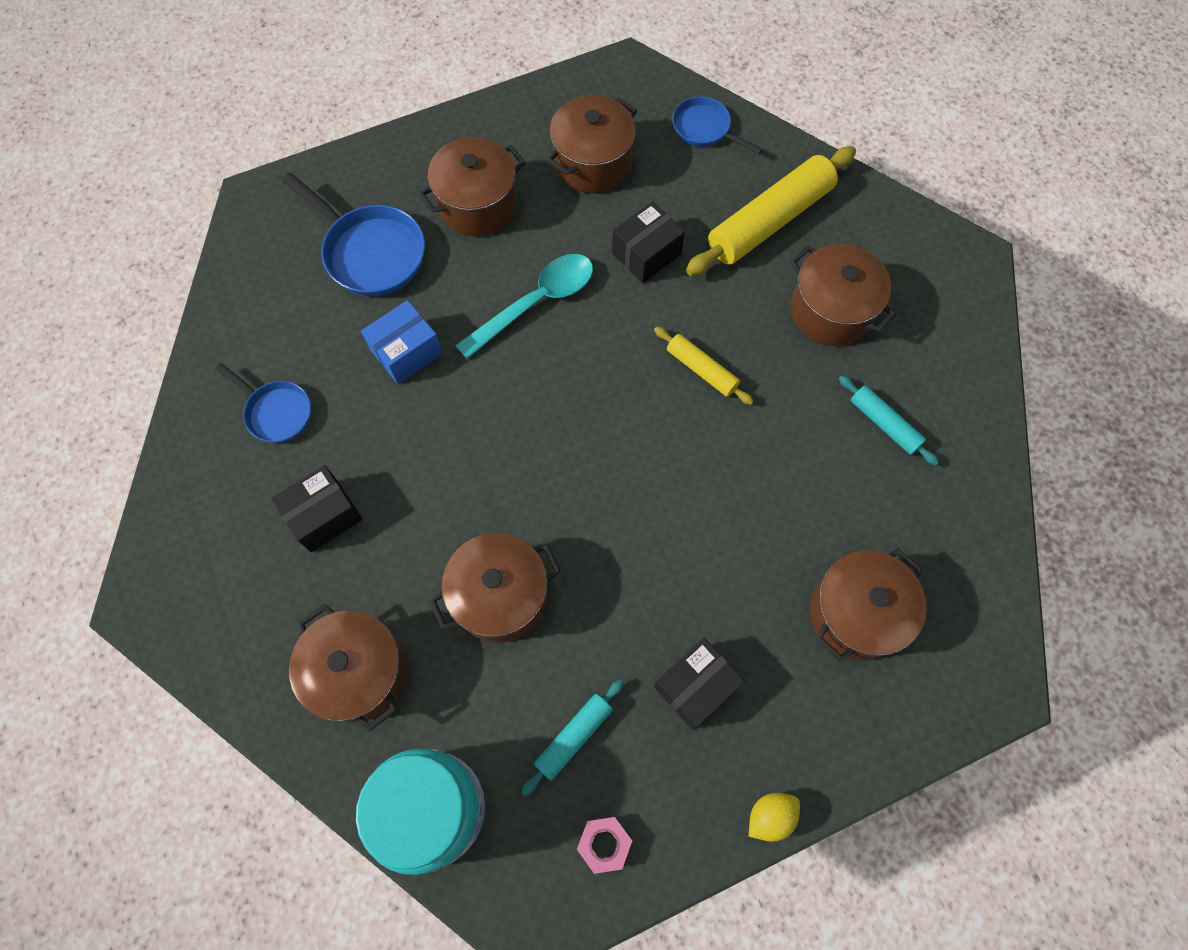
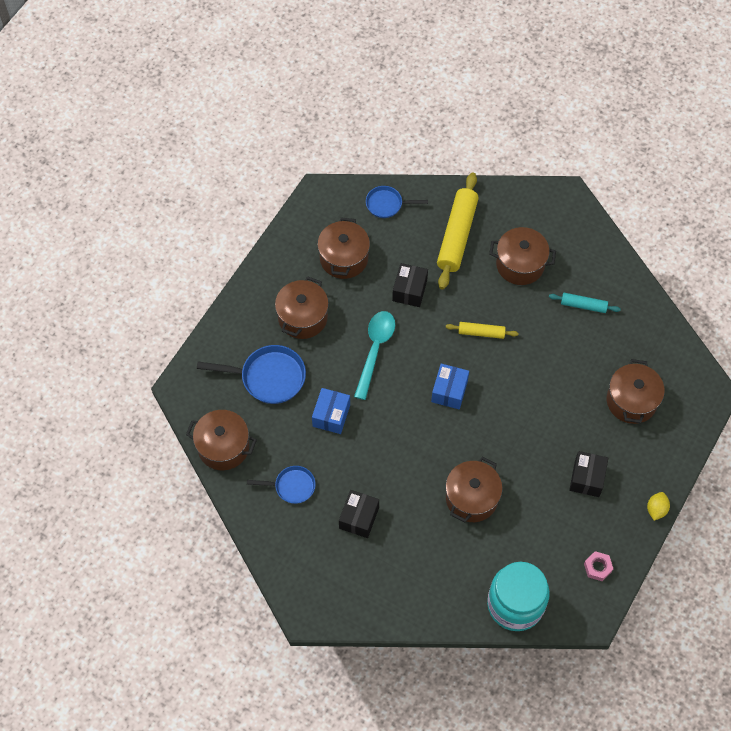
camera: 35 degrees left, 5 degrees down
brown pot [289,604,407,731] -> brown pot moved to [186,410,257,470]
turquoise rolling pin [522,680,624,796] -> none
none -> blue box [431,364,469,410]

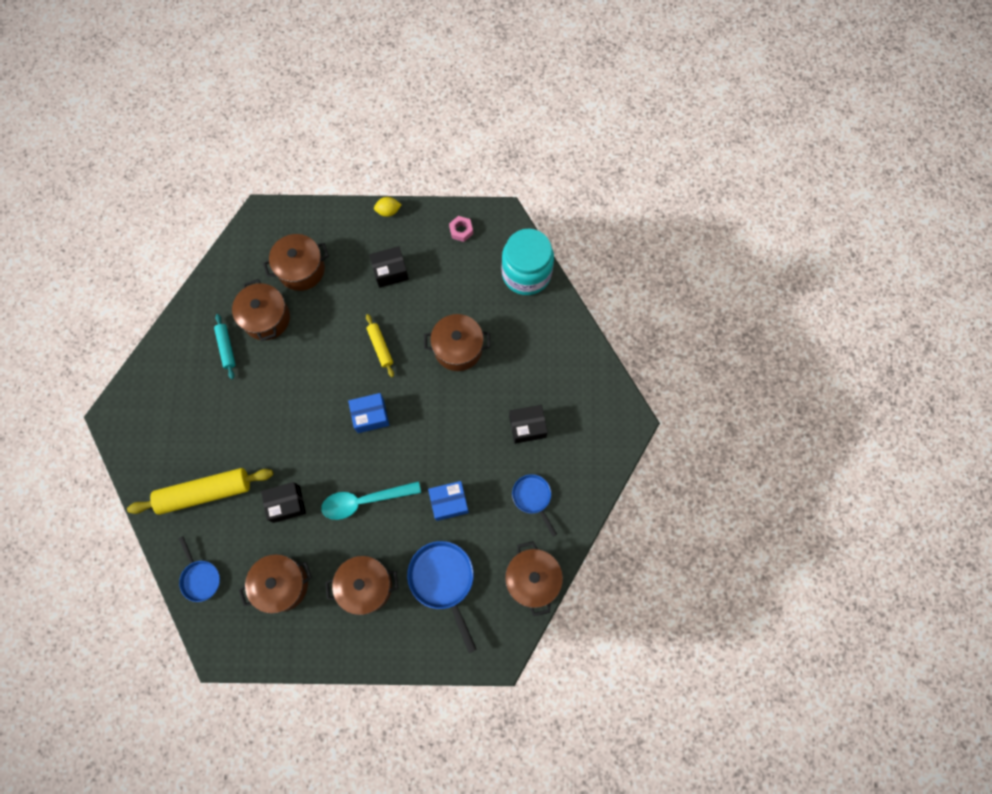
camera: 120 degrees left, 10 degrees up
yellow rolling pin [446,322,518,339] -> yellow rolling pin moved to [366,314,394,377]
brown pot [489,227,556,285] -> brown pot moved to [232,279,290,341]

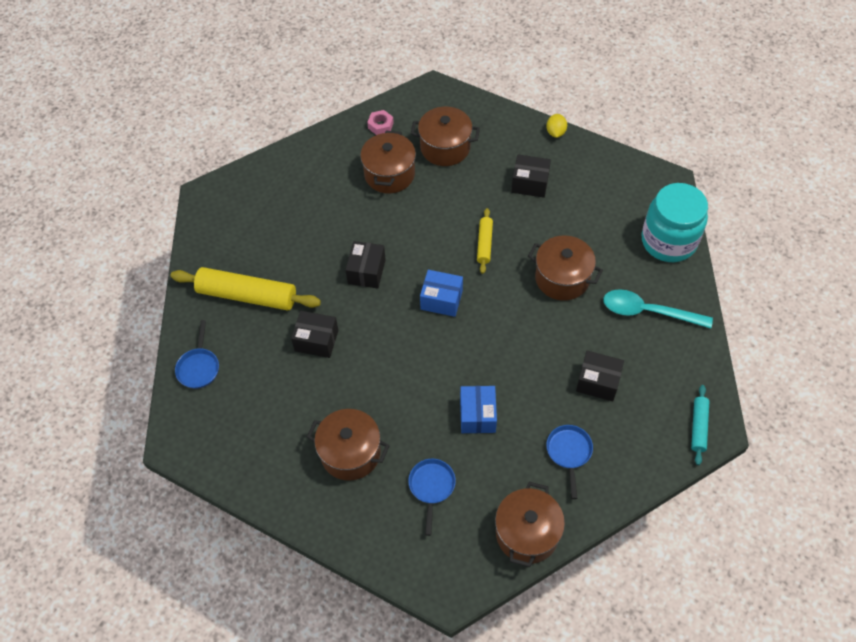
camera: 30 degrees right, 15 degrees down
turquoise rolling pin [214,314,236,379] -> turquoise rolling pin moved to [691,385,709,465]
brown pot [239,554,312,614] -> none
turquoise spoon [321,481,421,520] -> turquoise spoon moved to [603,289,713,329]
yellow lemon [374,197,401,217] -> yellow lemon turned 75 degrees clockwise [546,114,567,138]
blue pan [407,541,477,653] -> blue pan [408,459,456,536], size x0.61
blue box [428,481,469,521] -> blue box turned 75 degrees clockwise [460,386,497,433]
pink nut [449,216,473,242] -> pink nut moved to [367,110,394,135]
none -> black box [346,241,386,288]

